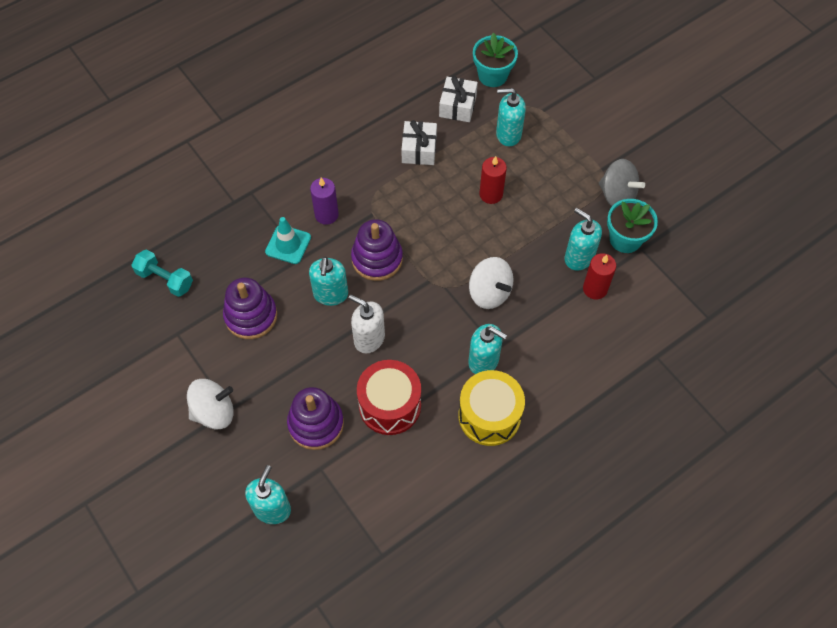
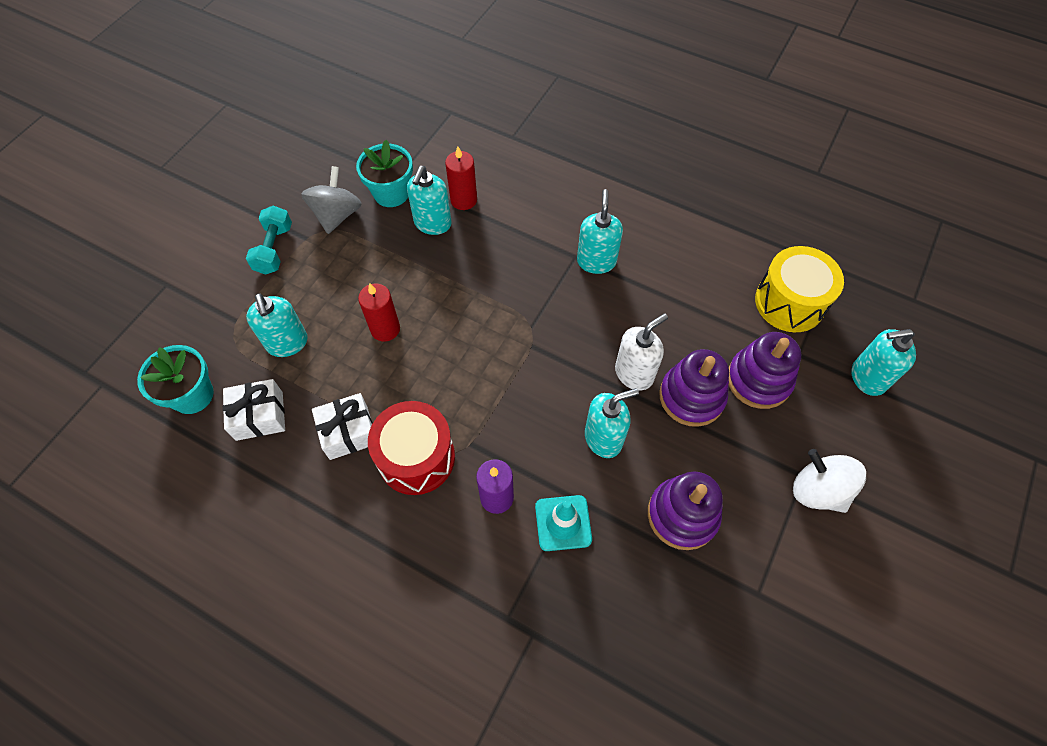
camera: 115 degrees left, 0 degrees up
turquoise dumbbell [131,249,193,297] -> turquoise dumbbell moved to [246,205,292,275]
white soap dispenser [348,295,385,353] -> white soap dispenser turned 135 degrees counterclockwise [615,314,668,391]
purple stacking toy [351,219,403,281] -> purple stacking toy moved to [659,349,729,427]
red drum [357,360,421,435] -> red drum moved to [368,401,455,495]
yellow drum [458,370,525,446] -> yellow drum moved to [755,246,844,332]
white spinning top [469,257,513,309] -> none

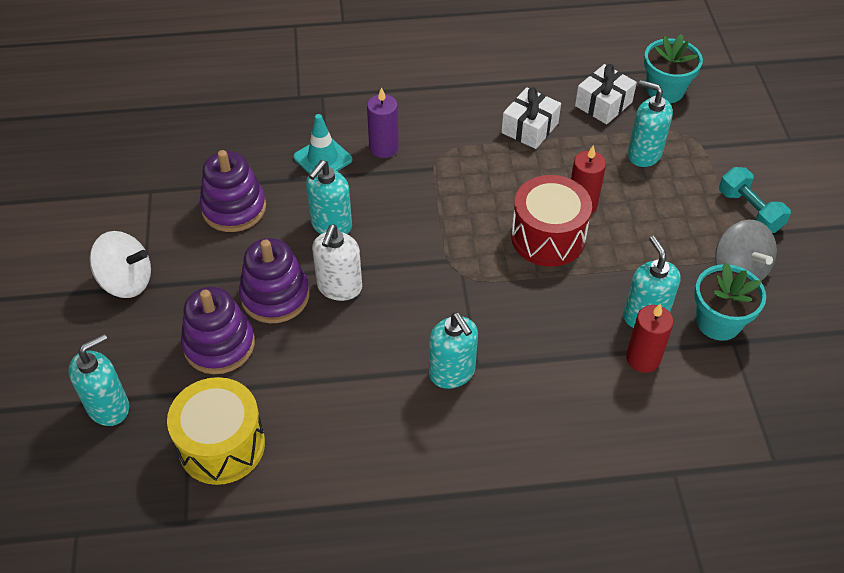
camera: 145 degrees right, 10 degrees down
red drum [368,401,455,495] -> red drum moved to [511,175,592,267]

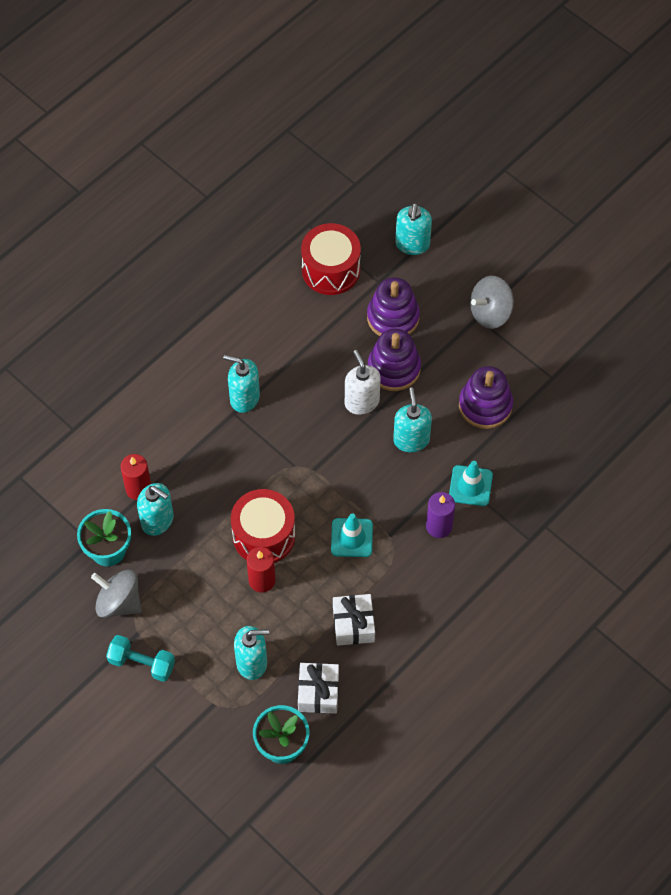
camera: 140 degrees right, 10 degrees up
white spinning top [90,231,151,298] -> grey spinning top [470,276,514,329]
yellow drum [167,377,265,485] -> red drum [301,223,361,295]
none -> turquoise traffic cone [331,513,373,557]

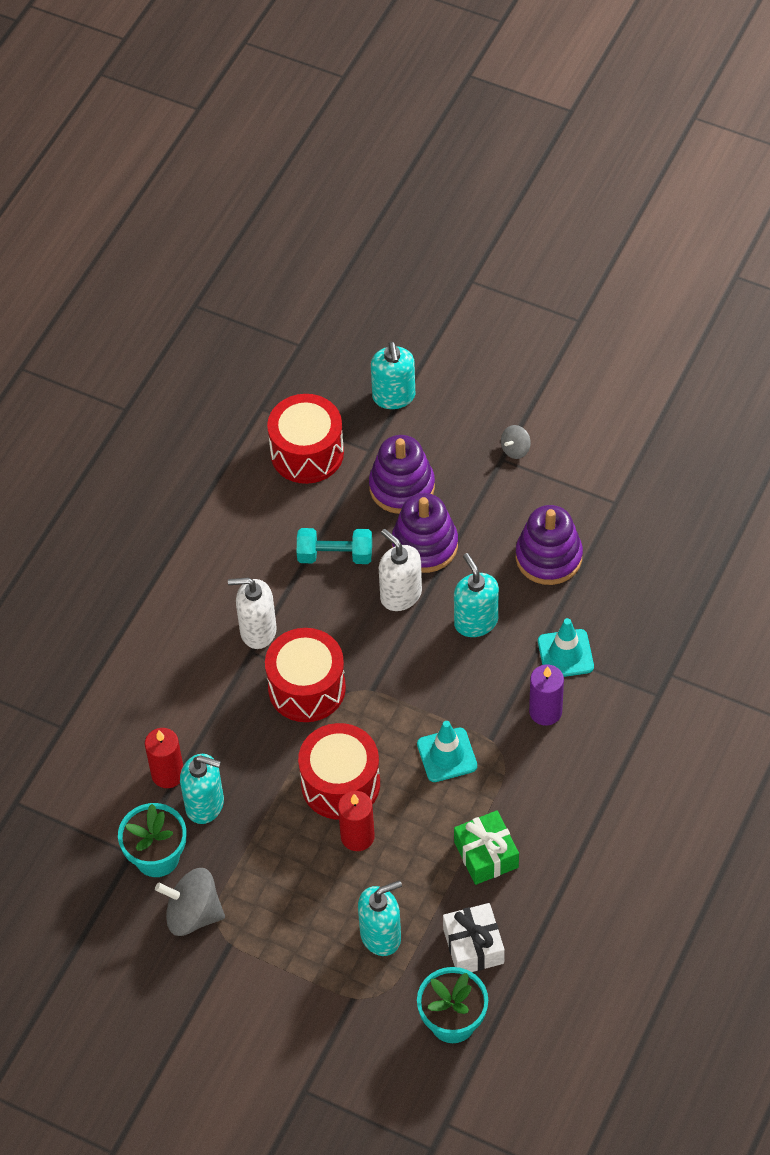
camera: 15 degrees left, 5 degrees down
turquoise dumbbell [106,635,175,682] -> turquoise dumbbell moved to [297,528,372,564]
turquoise soap dispenser [223,355,260,413] -> white soap dispenser [228,577,277,649]
white gift [333,594,375,646] -> green gift [454,810,519,885]
grey spinning top [470,276,514,329] -> grey spinning top [501,425,531,459], size x0.52
none -> red drum [265,628,346,722]

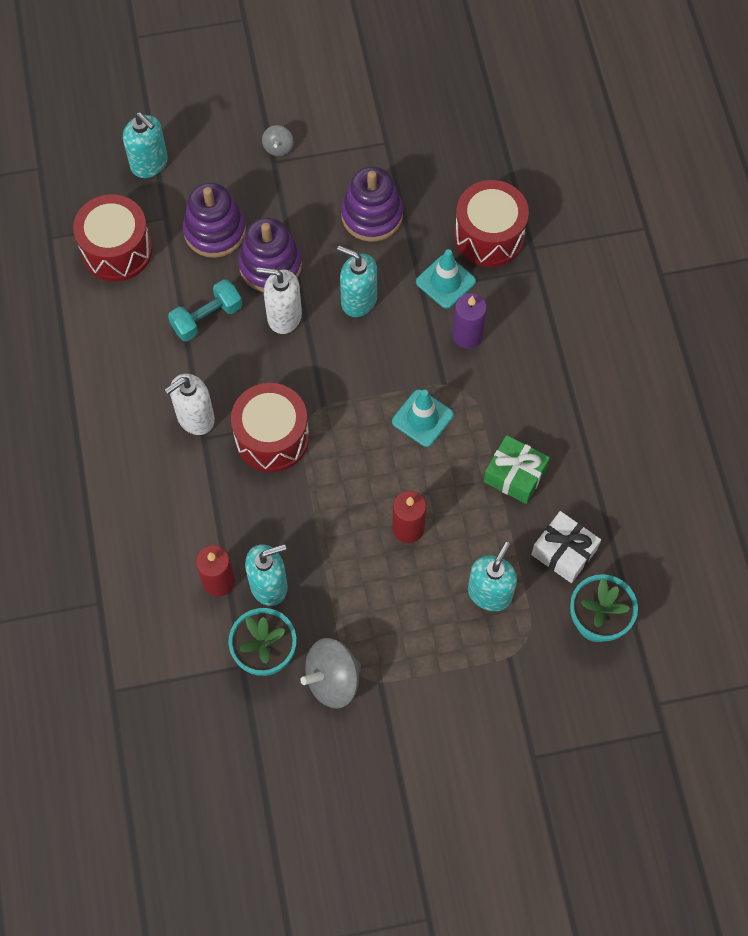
camera: 40 degrees left, 10 degrees up
red drum [298,723,380,820] -> red drum moved to [454,180,529,267]

